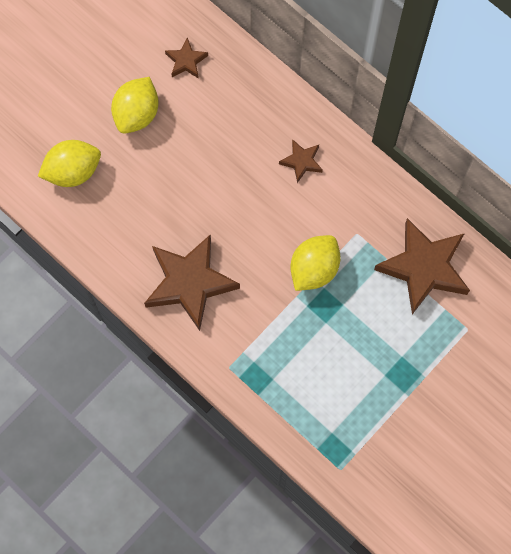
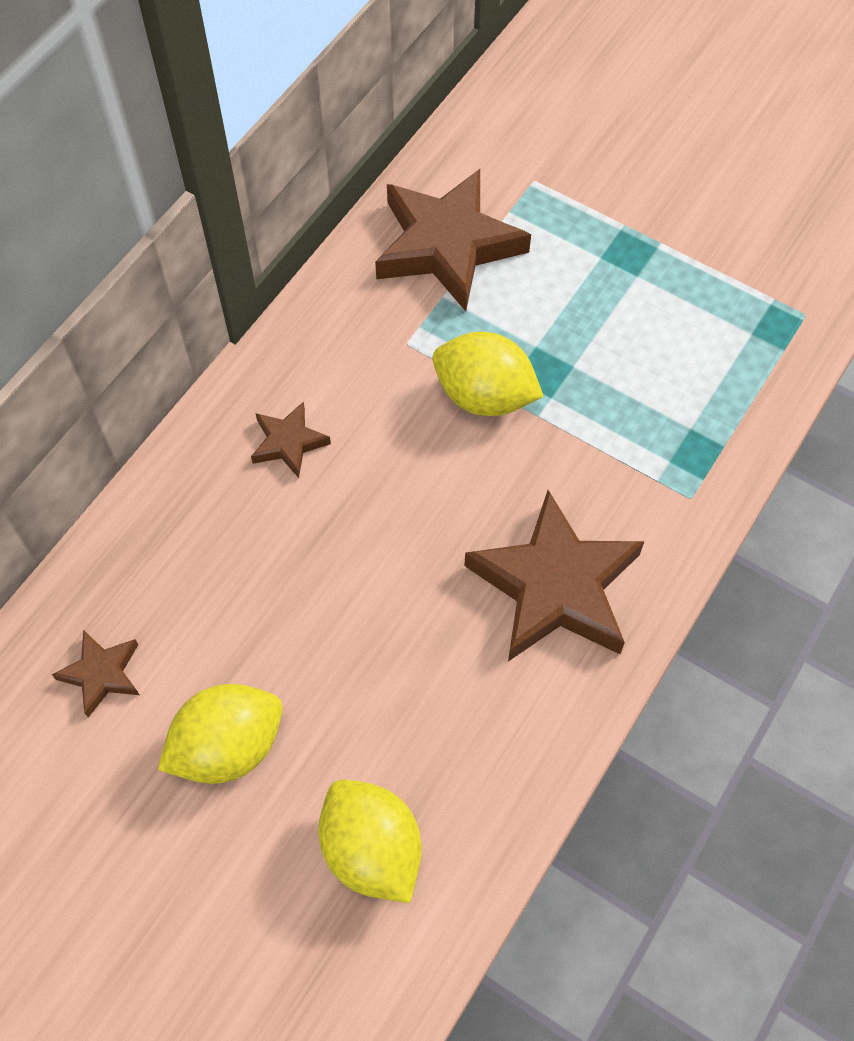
camera: 100 degrees left, 10 degrees down
yellow lemon [111,77,158,134] -> yellow lemon turned 45 degrees counterclockwise [158,684,283,784]

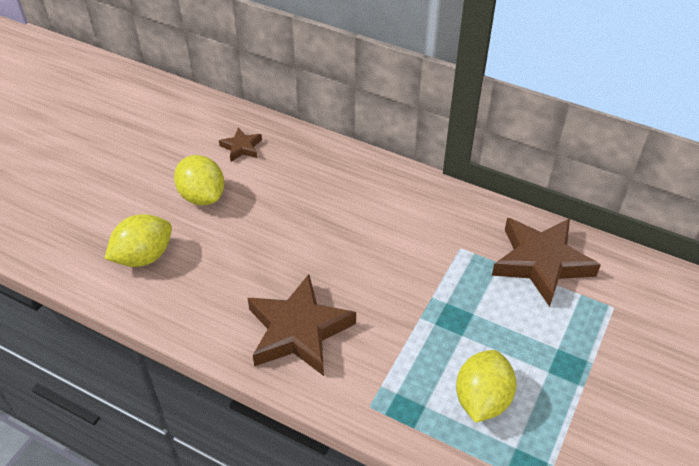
camera: 85 degrees right, 15 degrees down
brown star [251,401,331,478] -> none
yellow lemon [432,332,544,416] -> yellow lemon moved to [456,350,516,423]

